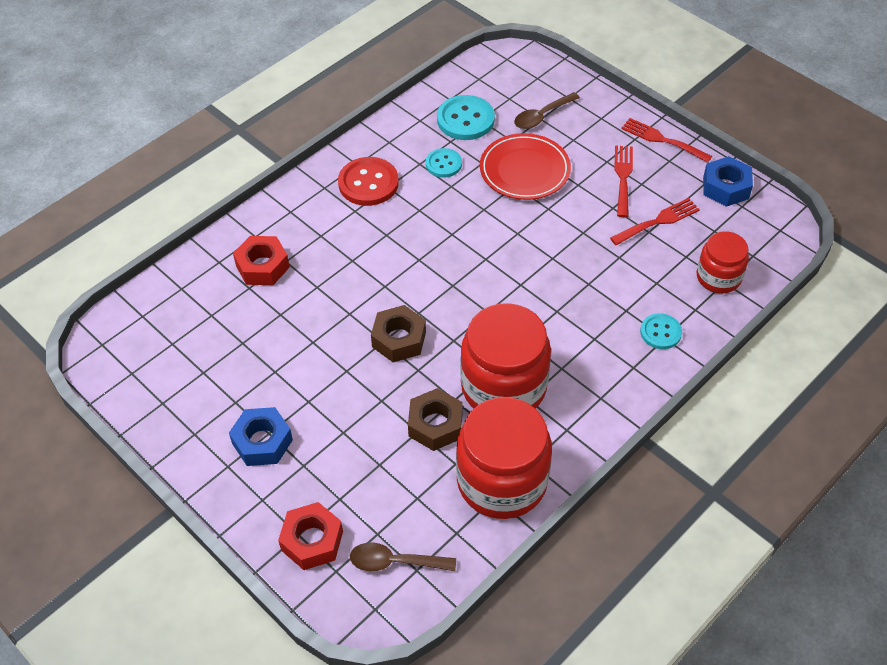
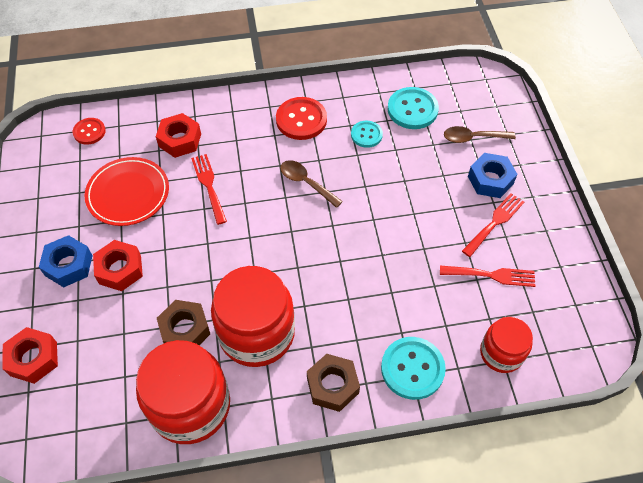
camera: 35 degrees right, 5 degrees up
brown spoon [350,542,456,571] -> brown spoon moved to [280,160,343,208]
brown nut [371,305,426,362] -> brown nut moved to [307,354,360,412]
red plate [480,133,571,200] -> red plate moved to [84,157,169,226]
red fork [621,118,712,163] -> red fork moved to [191,154,227,225]
turquoise button [640,313,682,349] -> turquoise button [381,337,446,400], size x1.63
blue nut [703,156,753,207] -> blue nut moved to [468,153,518,198]
none -> red button [73,118,106,145]
none -> red nut [93,240,143,291]

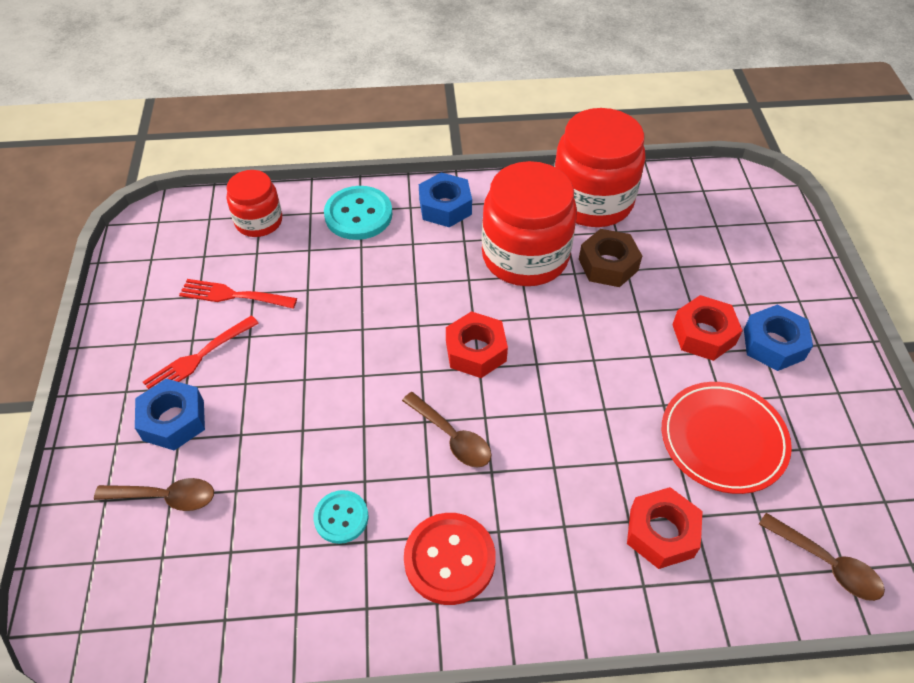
camera: 175 degrees left, 5 degrees down
red nut [3,327,58,384] -> red nut moved to [446,311,508,378]
red button [73,118,106,145] -> brown spoon [759,513,885,601]
red fork [191,154,227,225] -> none
brown nut [307,354,360,412] -> blue nut [419,172,472,227]
turquoise button [388,87,439,129] -> none

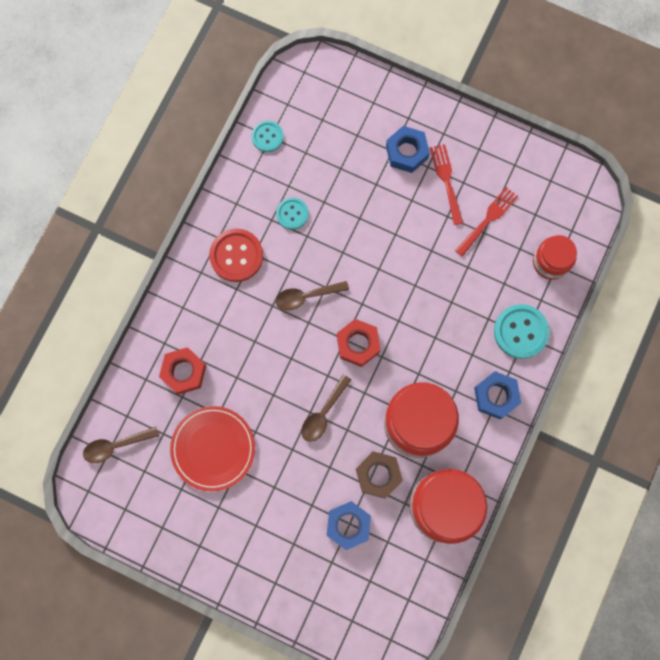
camera: 120 degrees right, 25 degrees up
brown spoon [94,478,214,511] -> brown spoon moved to [301,374,351,442]
red nut [672,295,743,361] -> none
blue nut [744,305,813,371] -> blue nut moved to [326,501,371,550]
none -> turquoise button [252,121,284,152]

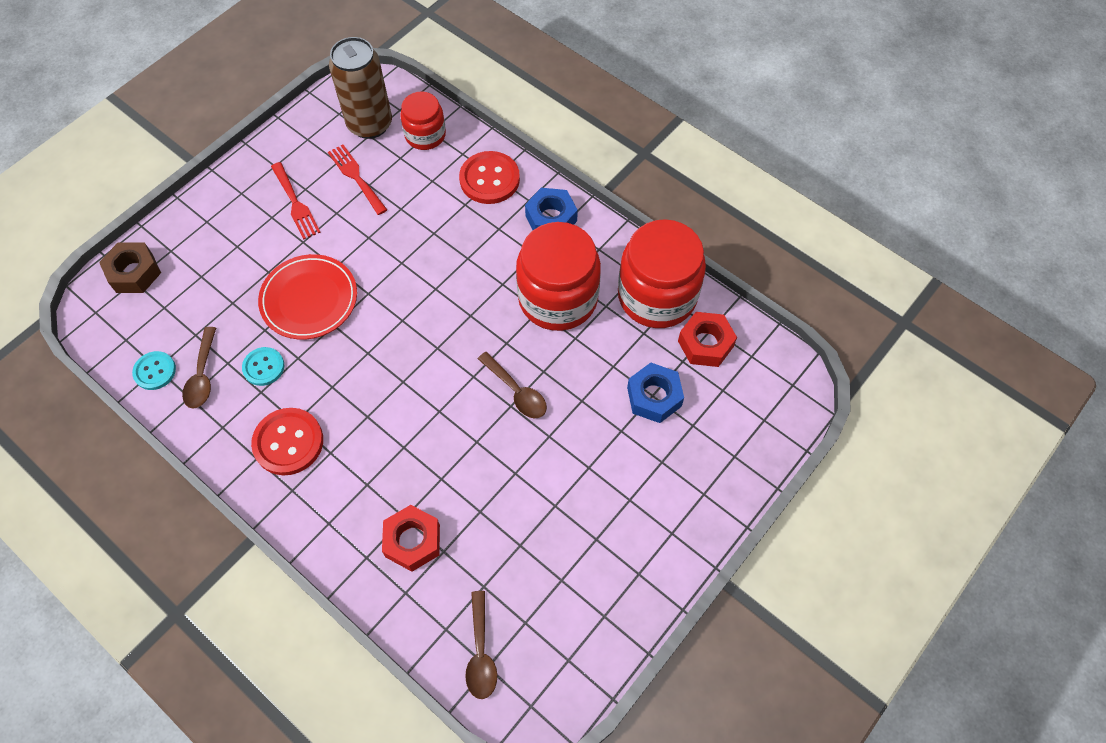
camera: 75 degrees left, 15 degrees down
red plate [170,406,255,491] -> red plate moved to [258,254,357,340]
brown spoon [275,281,349,311] -> brown spoon moved to [182,327,216,409]
red nut [337,319,380,367] -> red nut moved to [678,312,737,367]
brown nut [356,451,403,498] -> brown nut moved to [99,242,161,293]
blue nut [386,126,430,173] -> none
red fork [430,144,463,225] -> red fork turned 120 degrees counterclockwise [271,162,321,240]
turquoise button [494,304,550,359] -> red button [459,151,520,204]
none -> brown can [329,37,392,139]

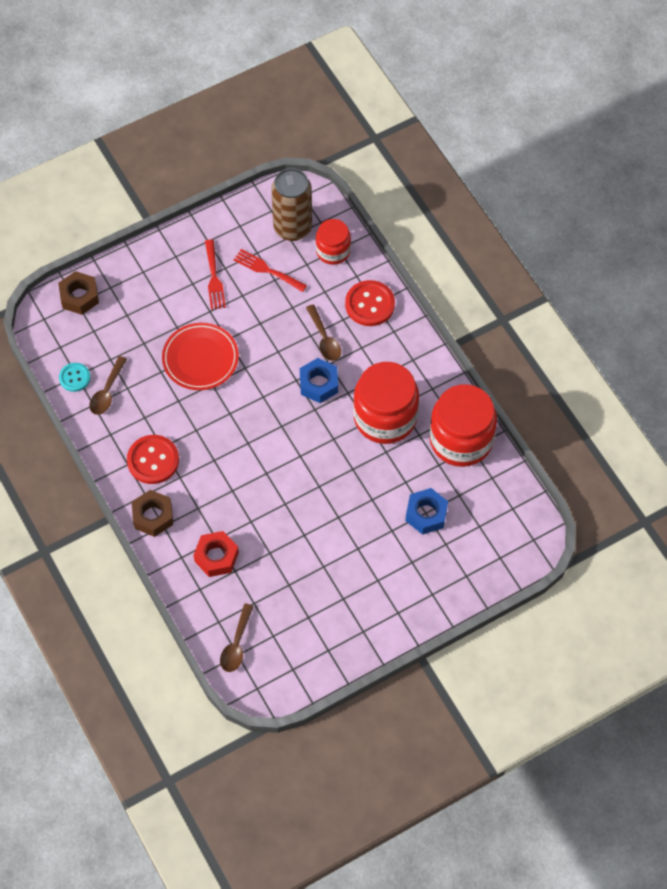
camera: 20 degrees right, 0 degrees up
turquoise button [242,347,284,386] -> none
red fork [328,144,387,215] -> red fork turned 45 degrees counterclockwise [234,249,307,292]
brown spoon [478,352,547,418] -> brown spoon moved to [306,304,341,361]
blue nut [525,188,578,230] -> blue nut moved to [300,358,338,403]
red nut [678,312,737,367] -> none
none -> brown nut [132,490,173,537]

